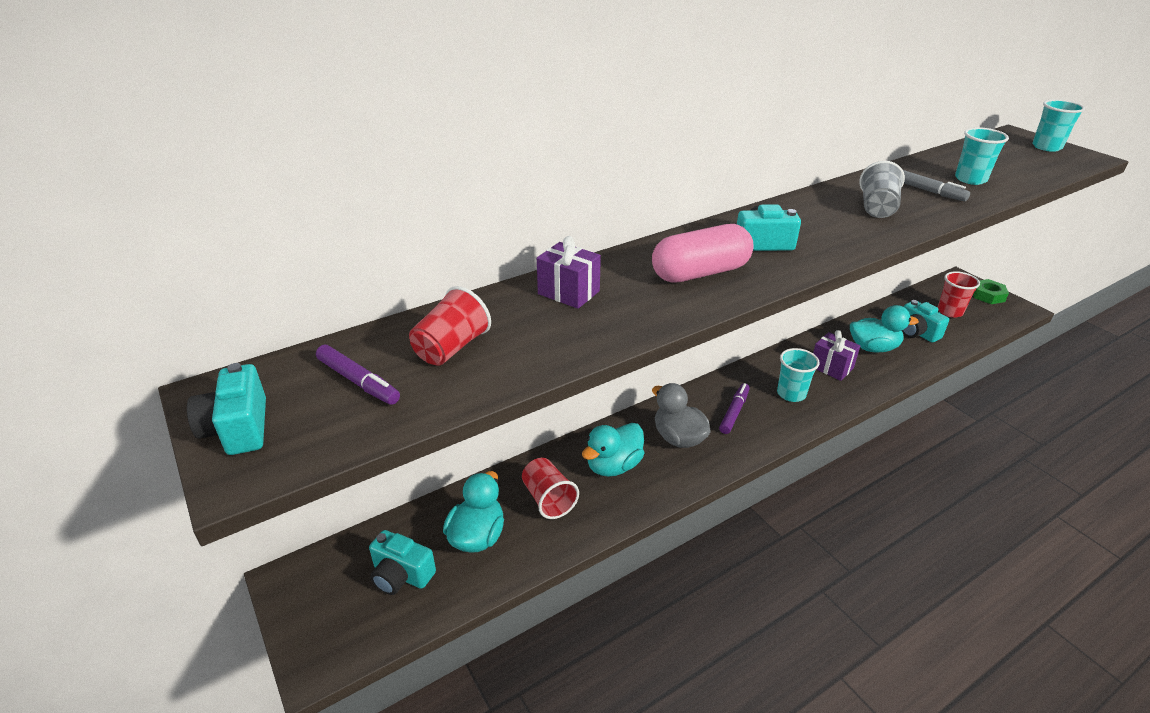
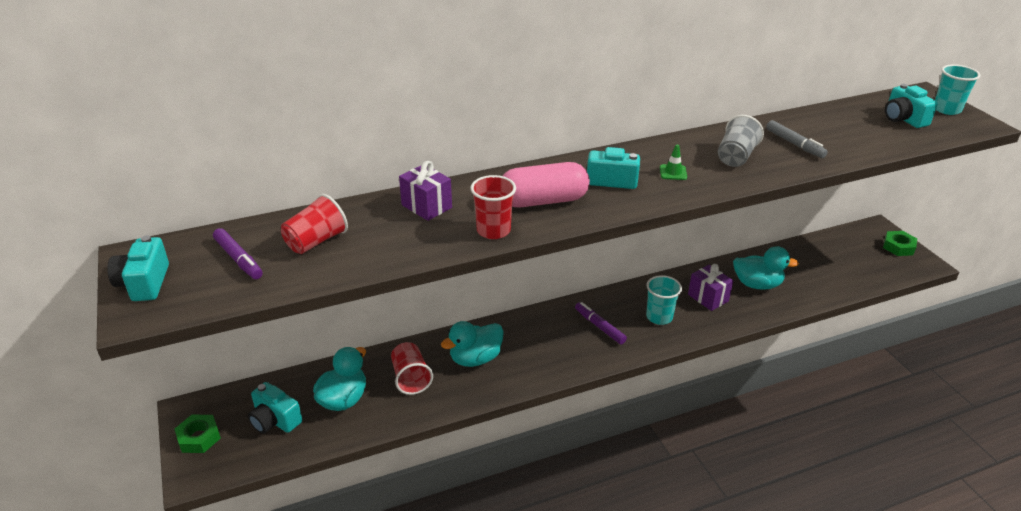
camera: 10 degrees right, 0 degrees up
grey duck [652,383,711,448] -> none
purple marker [719,383,750,434] -> purple marker turned 75 degrees counterclockwise [575,302,627,345]
turquoise camera [902,300,949,342] -> turquoise camera moved to [885,84,938,128]
red cup [937,271,980,318] -> red cup moved to [471,175,516,239]
turquoise cup [955,127,1009,185] -> none
none -> green nut [175,415,221,453]
none -> green traffic cone [660,145,687,180]

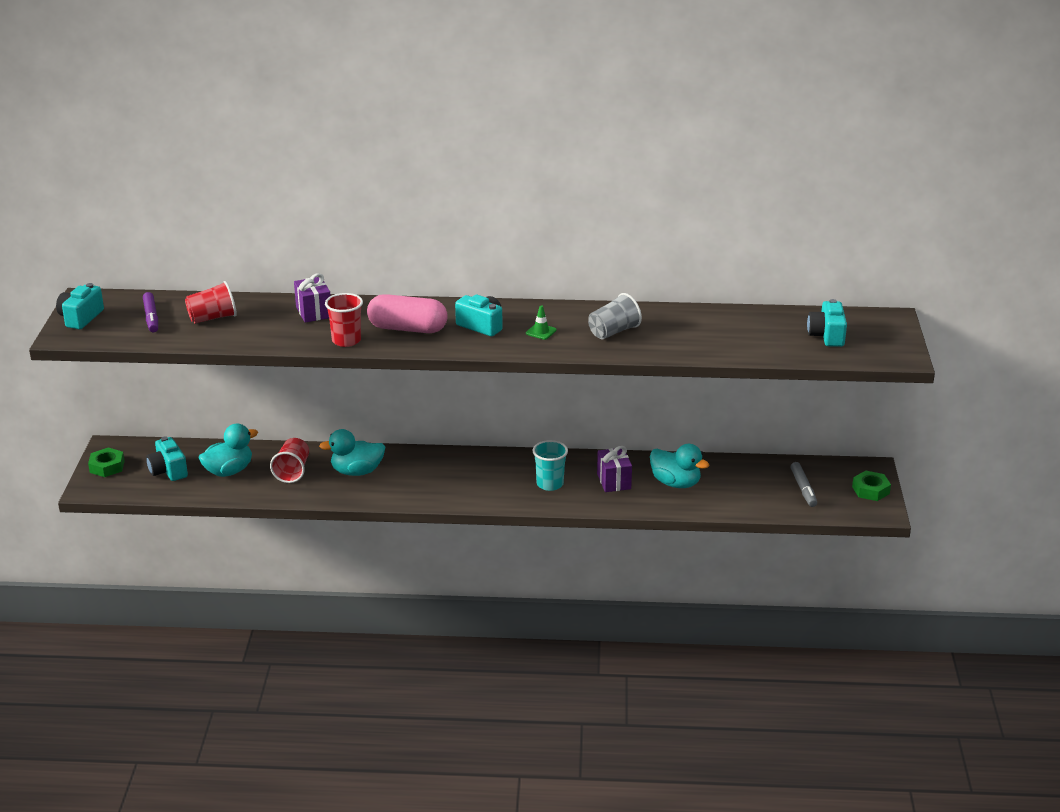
camera: 25 degrees right, 5 degrees down
purple marker [575,302,627,345] -> none
grey marker [766,120,828,158] -> grey marker moved to [790,462,817,507]
turquoise cup [935,65,980,115] -> none

